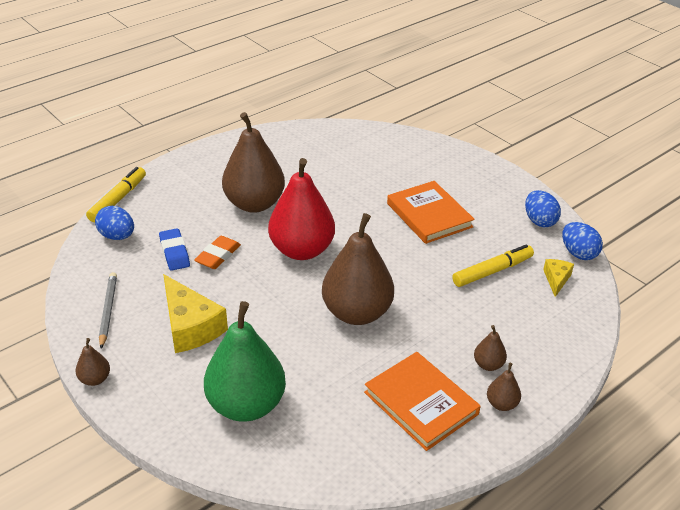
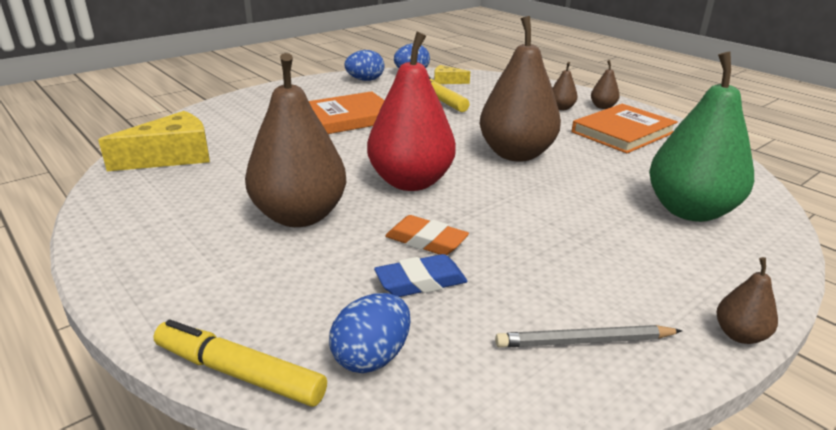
camera: 90 degrees left, 10 degrees down
yellow cheese [163,274,228,353] -> yellow cheese moved to [98,111,210,171]

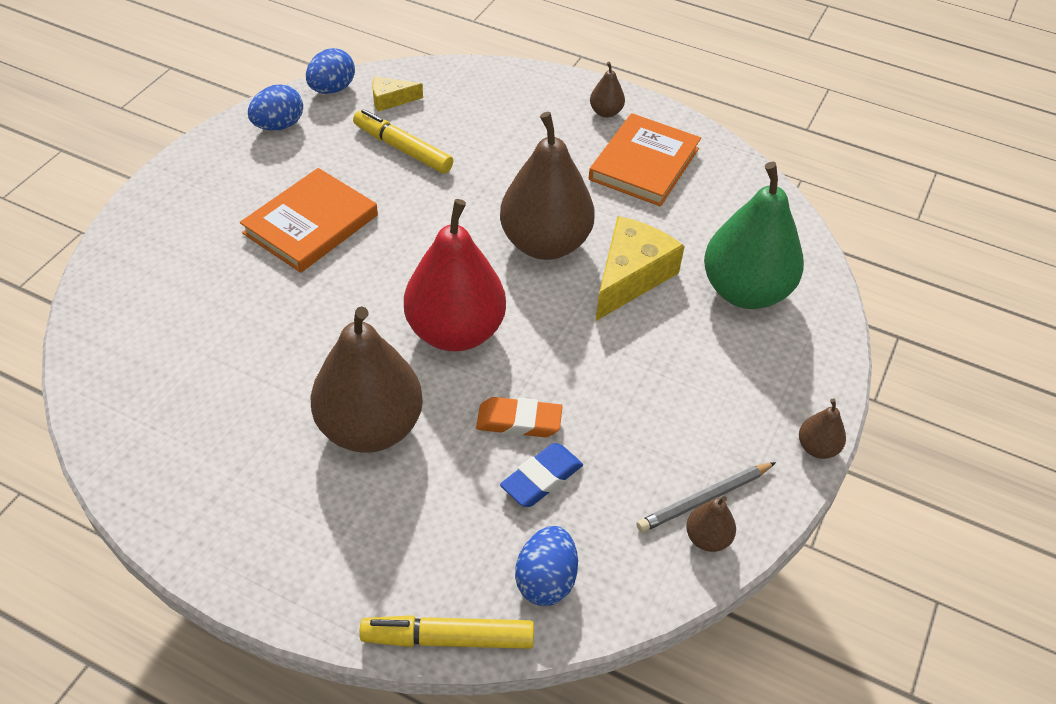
camera: 25 degrees left, 20 degrees up
yellow cheese [98,111,210,171] -> yellow cheese moved to [596,216,685,321]
brown pear [552,62,578,110] -> brown pear moved to [686,496,736,552]

